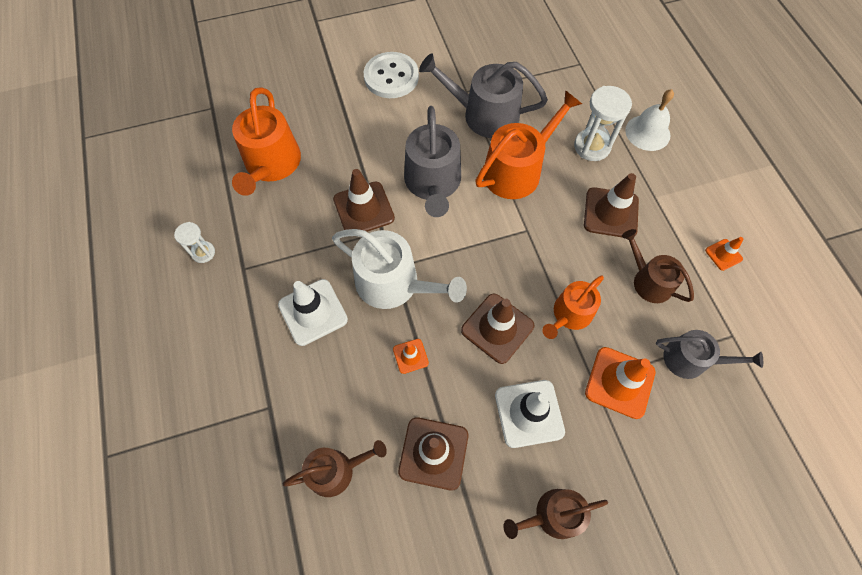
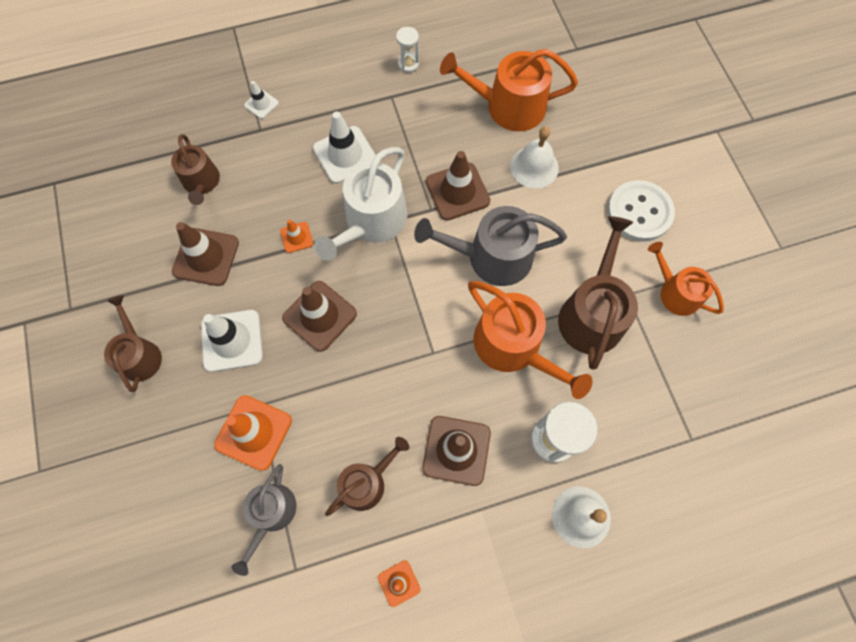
camera: 90 degrees right, 5 degrees up
grey watering can [419,53,548,138] -> brown watering can [558,216,638,370]
orange watering can [542,275,604,339] -> orange watering can moved to [648,242,724,316]
none -> white traffic cone [244,81,279,119]
none -> white bell [510,126,559,188]

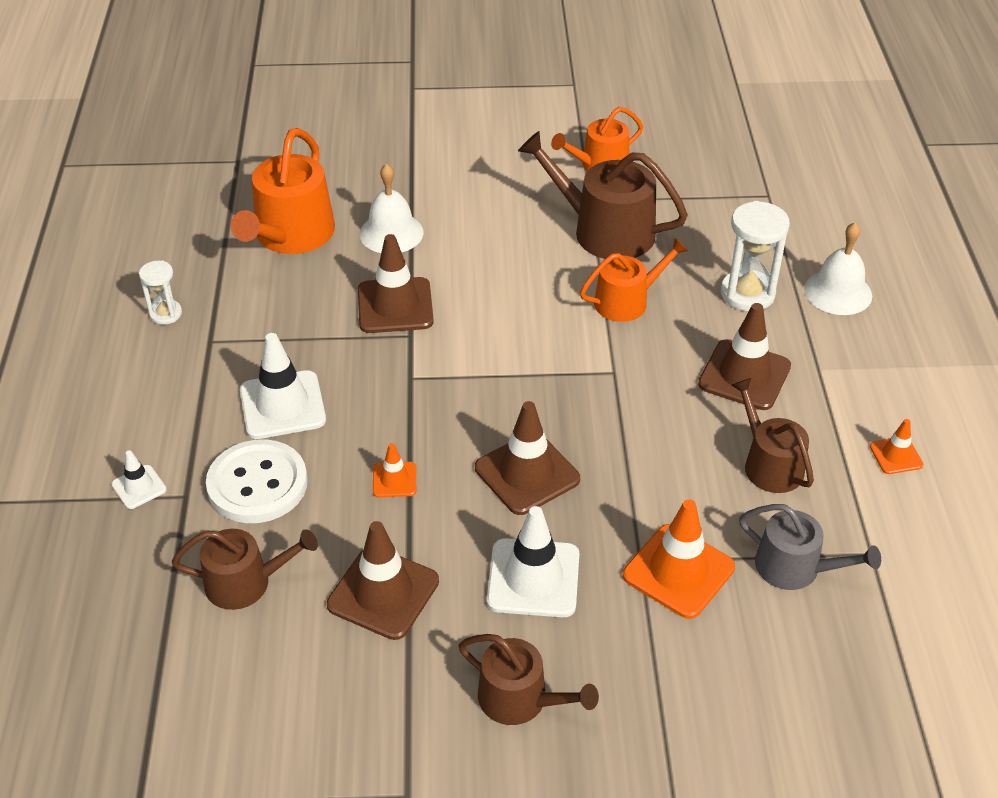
camera: 75 degrees left, 25 degrees down
brown watering can [104,295,162,392] -> brown watering can turned 150 degrees counterclockwise [459,634,599,725]
white watering can [314,147,407,261] -> none
grey watering can [414,206,567,286] -> none
orange watering can [468,281,593,399] -> orange watering can [580,238,688,322], size x0.63
white button [607,180,675,242] -> white button moved to [206,439,308,523]

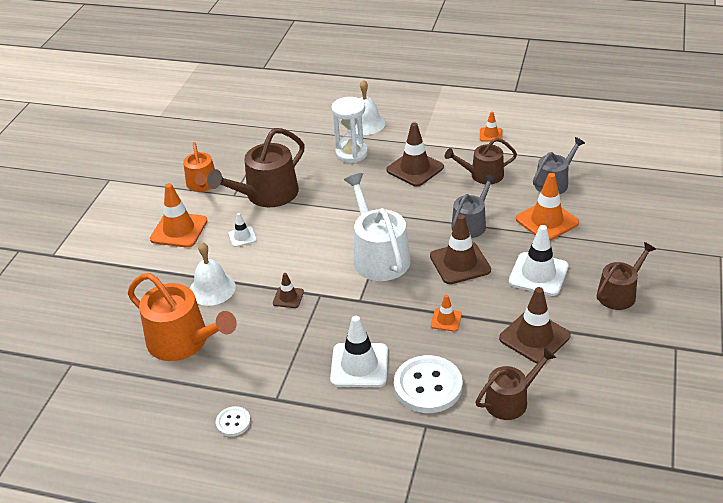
camera: 70 degrees left, 5 degrees down
white traffic cone [112,450,167,509] -> white traffic cone moved to [228,213,257,247]
white hourglass [139,261,182,325] -> white button [216,406,251,437]
brown watering can [172,529,318,610] -> brown watering can turned 45 degrees clockwise [475,348,556,420]
brown traffic cone [358,234,434,333] -> brown traffic cone [273,273,304,308], size x0.52
orange watering can [580,238,688,322] -> none
none -> orange traffic cone [150,183,207,248]
none -> white watering can [344,173,410,281]
none -> grey watering can [451,174,497,238]

